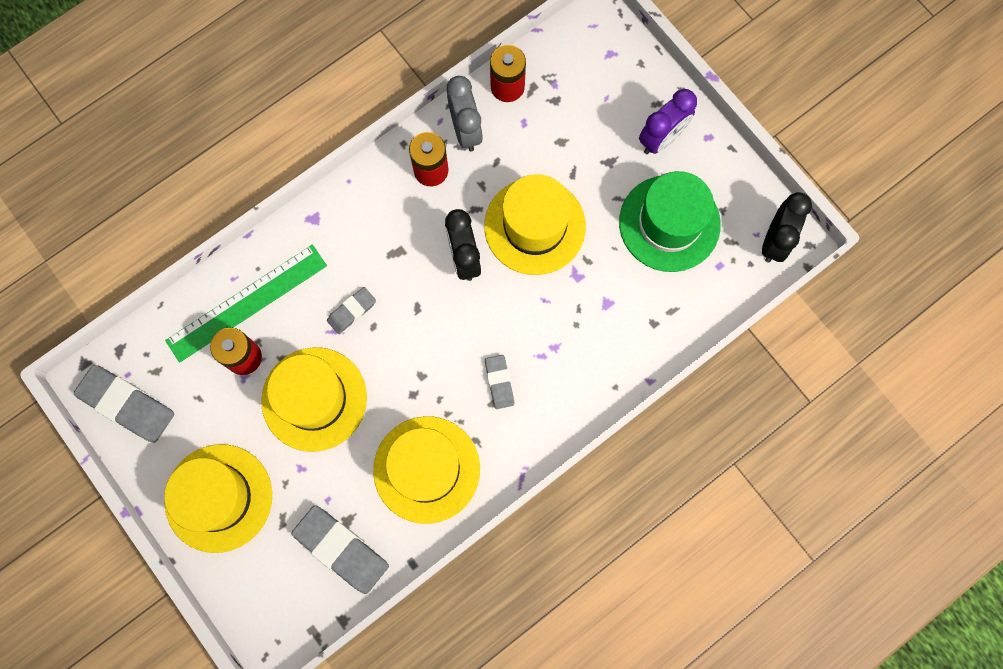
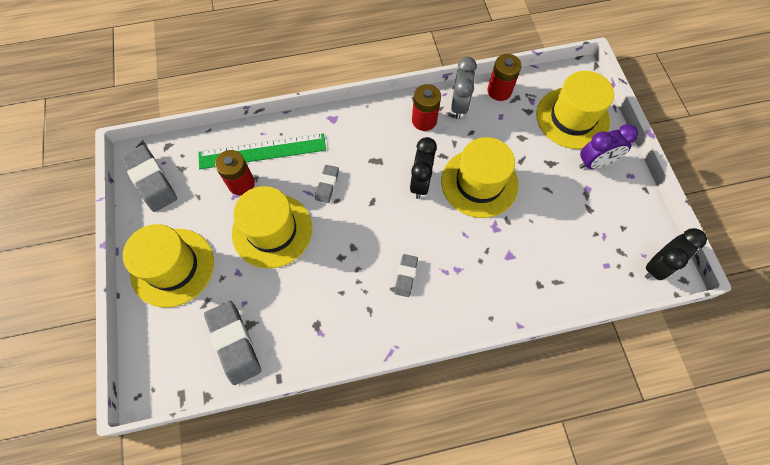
camera: 25 degrees right, 10 degrees down
grey eraser [327,287,376,334] -> grey eraser turned 60 degrees counterclockwise [315,165,339,203]
yellow hat [373,416,480,524] -> yellow hat moved to [536,71,614,149]
green hat [619,171,721,272] -> none

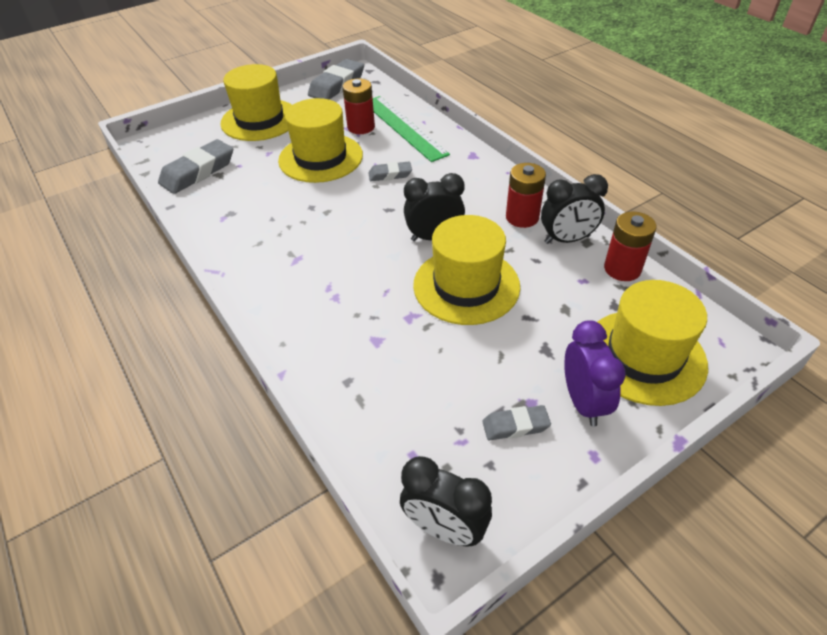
camera: 70 degrees right, 20 degrees down
grey eraser [394,254,418,297] -> grey eraser moved to [482,405,551,440]
grey clock [451,57,477,119] -> black clock [541,174,608,244]
purple clock [579,124,638,169] -> purple clock turned 150 degrees counterclockwise [564,320,626,426]

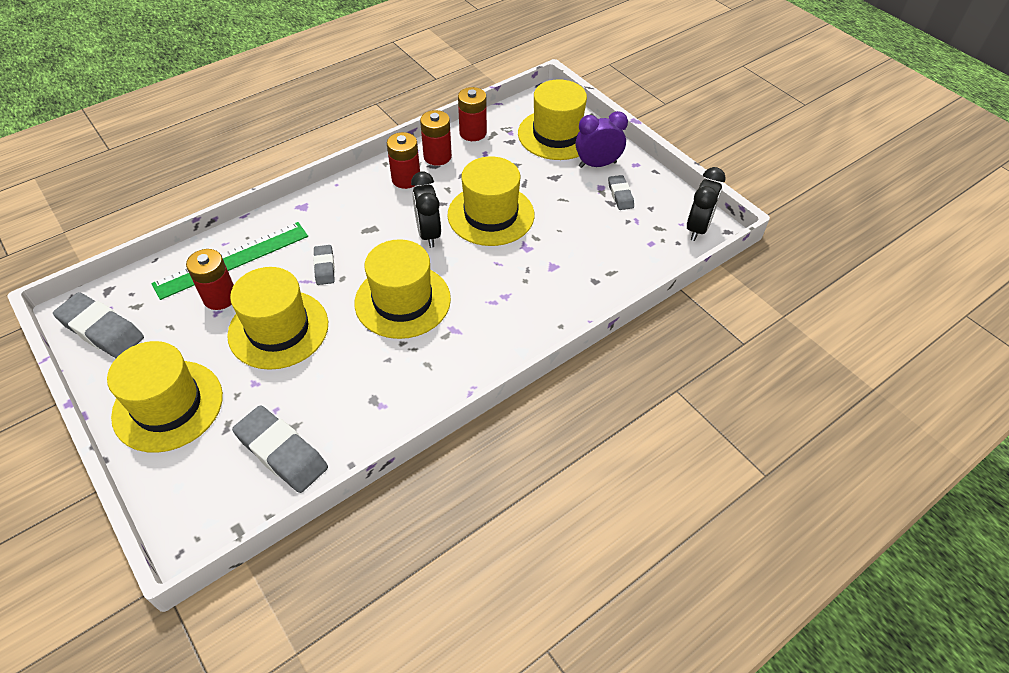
camera: 95 degrees left, 5 degrees up
black clock [541,174,608,244] -> red battery [420,110,452,166]
none -> yellow hat [354,239,451,339]

